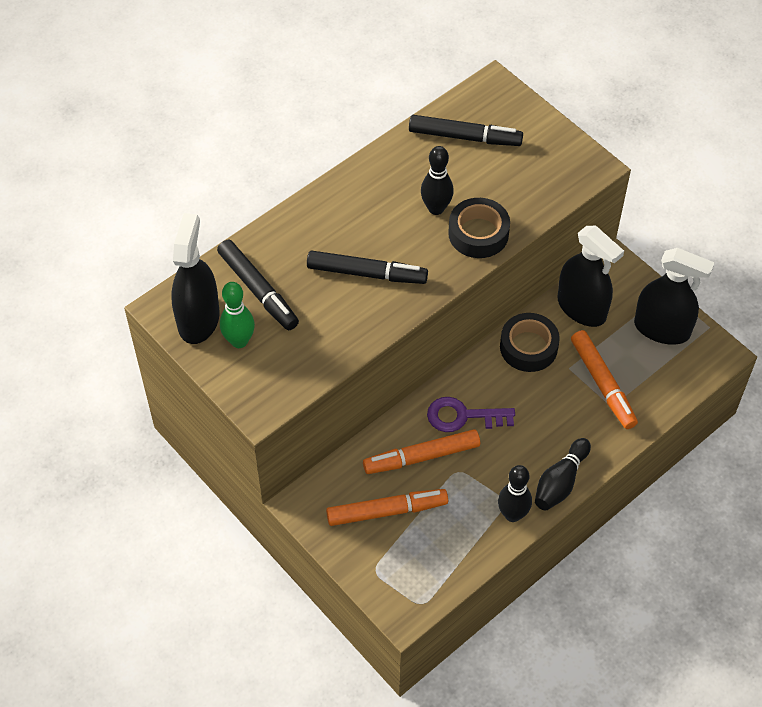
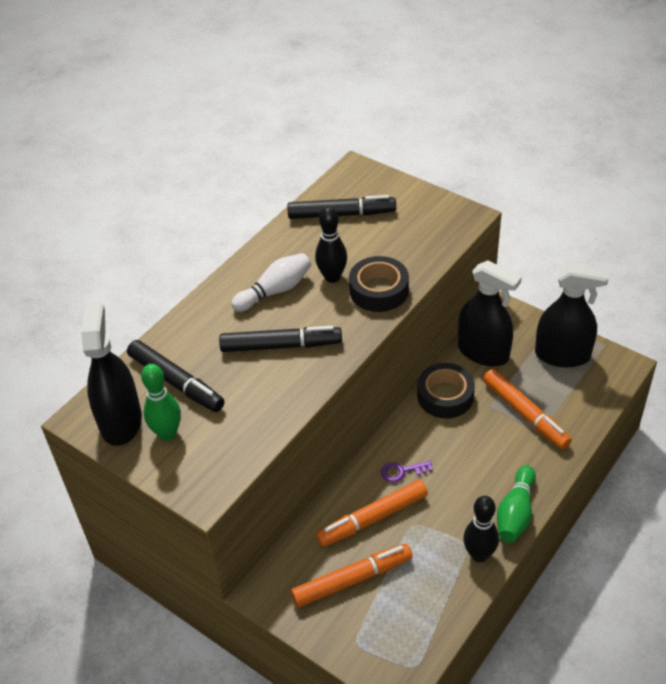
camera: 10 degrees left, 10 degrees down
purple key [427,397,515,432] -> purple key [381,461,433,483], size x0.60
black bowling pin [535,438,591,511] -> green bowling pin [497,465,536,542]
none -> white bowling pin [231,253,311,312]

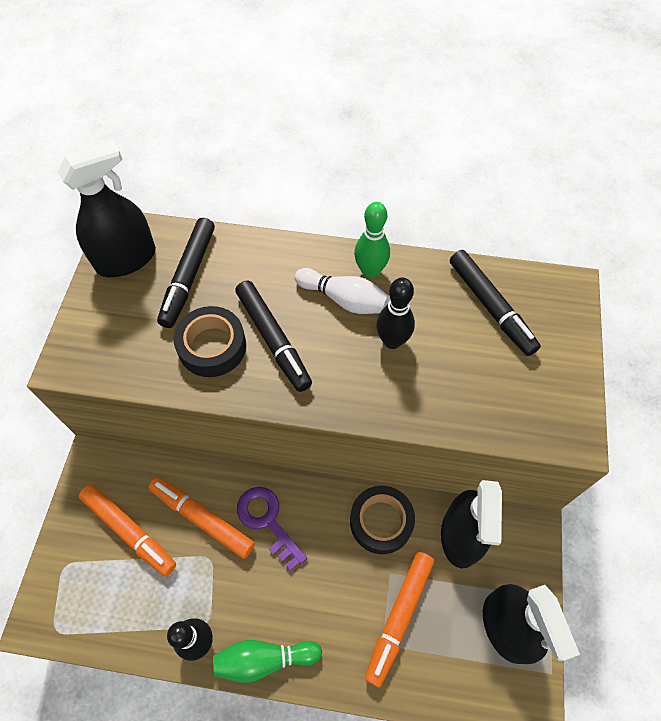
camera: 60 degrees right, 15 degrees up
green bowling pin [141,364,181,441] -> green bowling pin moved to [354,202,390,278]
black tape [349,256,409,312] -> black tape moved to [173,306,246,377]
purple key [381,461,433,483] -> purple key [237,487,307,571], size x1.68

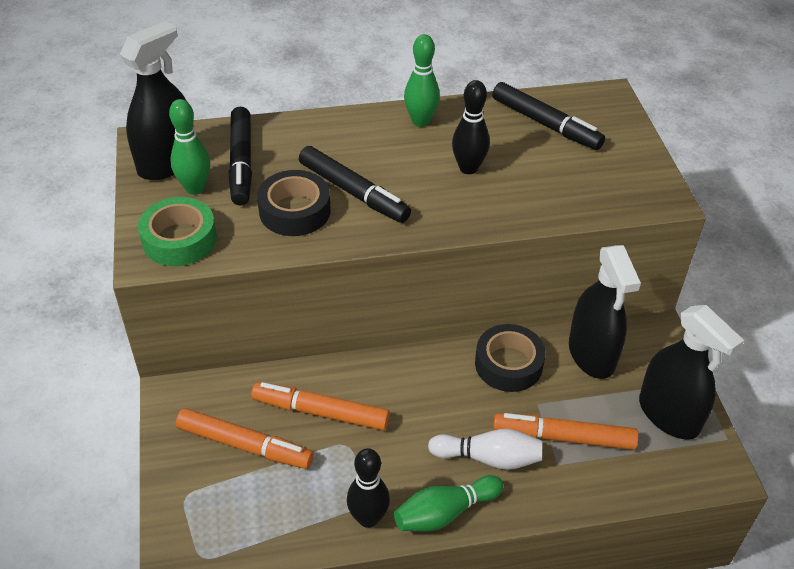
camera: 20 degrees left, 15 degrees down
purple key [237,487,307,571] -> none
white bowling pin [295,268,390,314] -> white bowling pin moved to [428,429,543,470]
orange marker [365,552,434,688] -> orange marker turned 90 degrees clockwise [493,413,639,450]
none -> green tape [138,197,217,266]
none -> green bowling pin [169,99,210,195]

